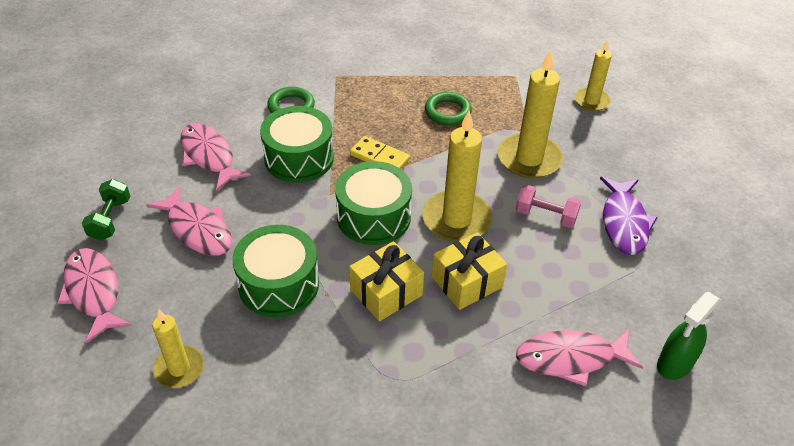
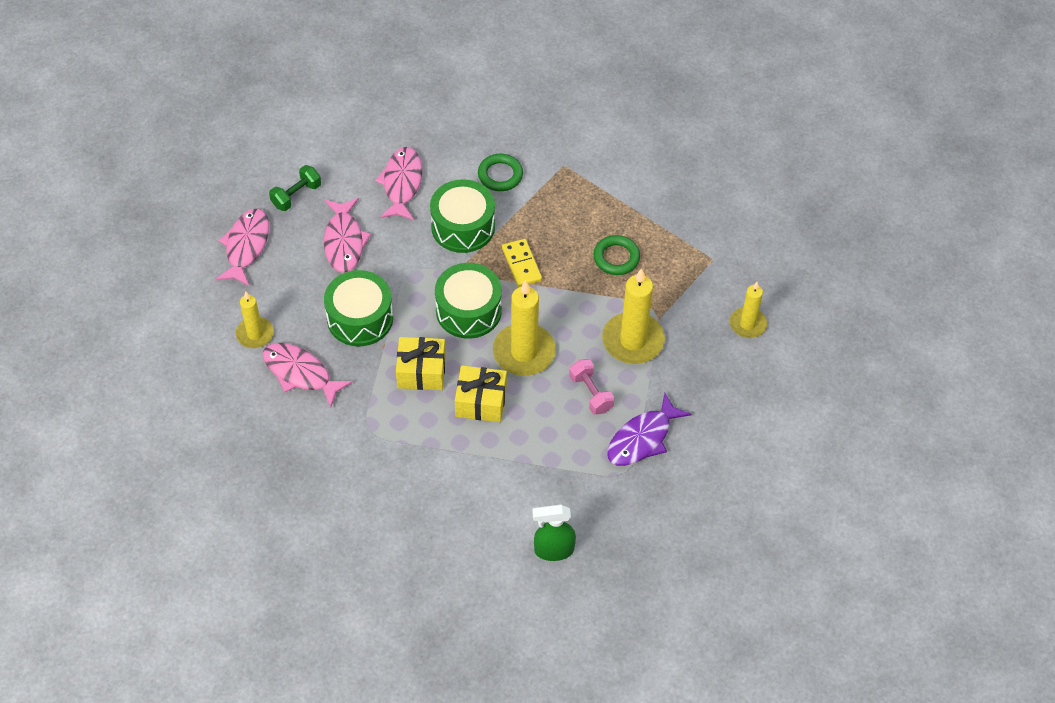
camera: 40 degrees right, 10 degrees up
pink fish [516,329,643,387] -> pink fish moved to [263,343,353,408]

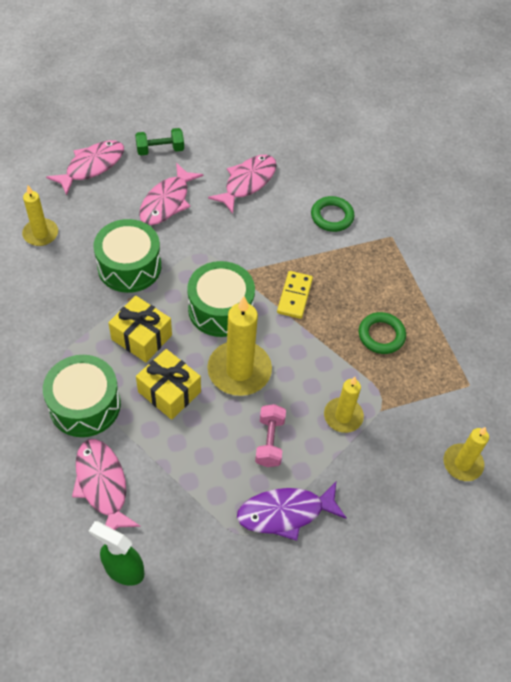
camera: 30 degrees right, 0 degrees up
pink fish [263,343,353,408] -> pink fish moved to [72,439,140,530]
green drum [430,179,495,253] -> green drum moved to [43,355,121,437]
yellow candle [602,268,665,364] -> yellow candle [324,377,364,433], size x0.60

